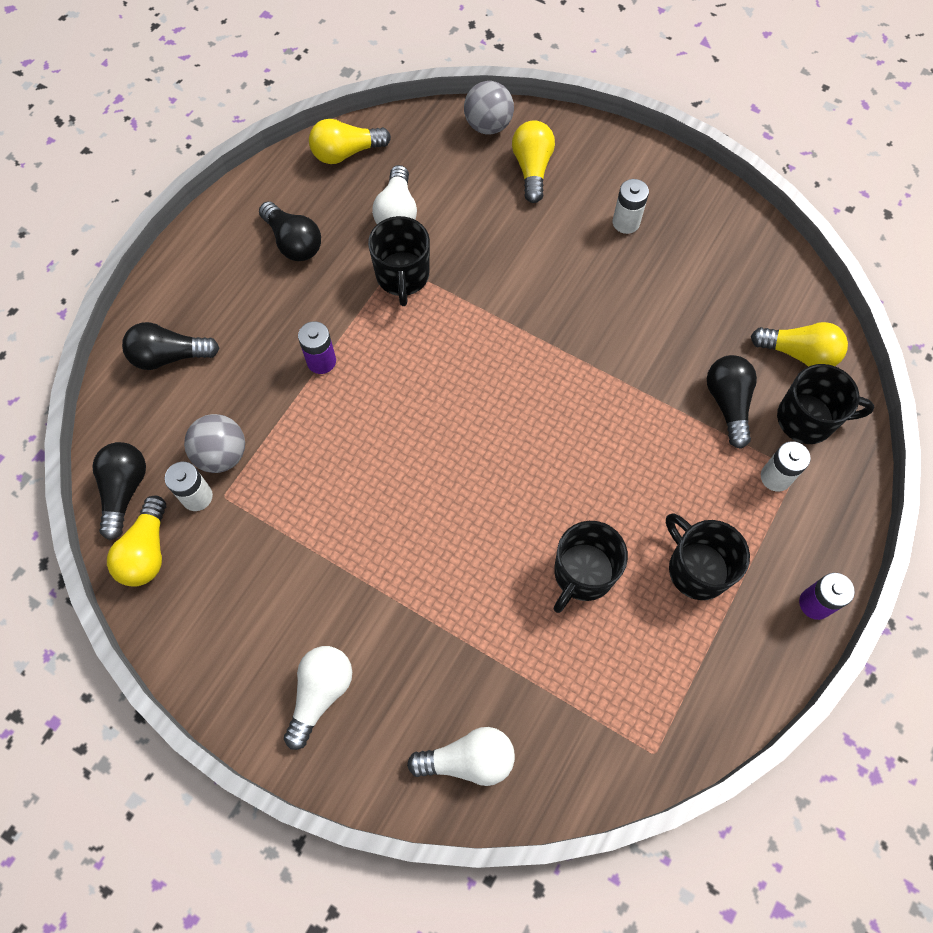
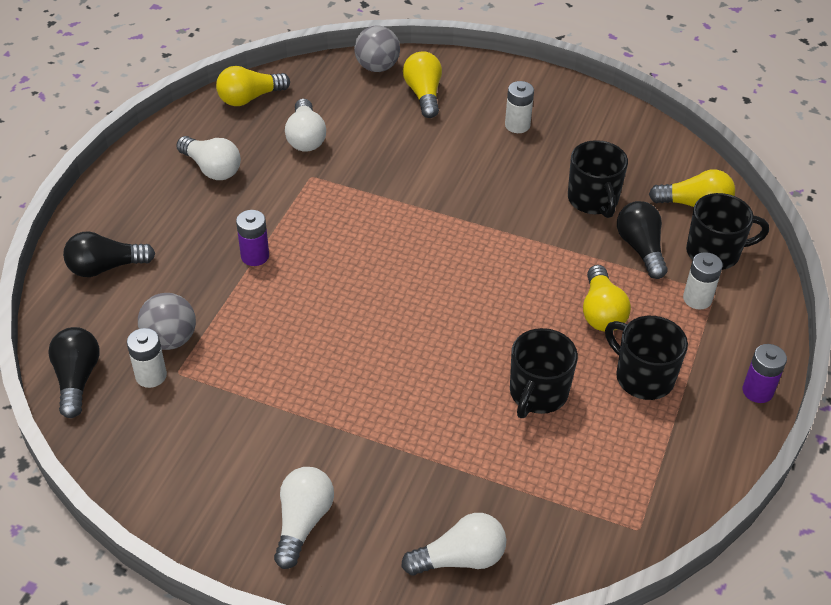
camera: 10 degrees left, 20 degrees down
yellow light bulb [107,495,166,587] -> yellow light bulb moved to [583,265,631,331]
black light bulb [259,201,321,261] -> white light bulb [176,136,241,180]
black mug [368,216,430,306] -> black mug moved to [568,140,628,218]

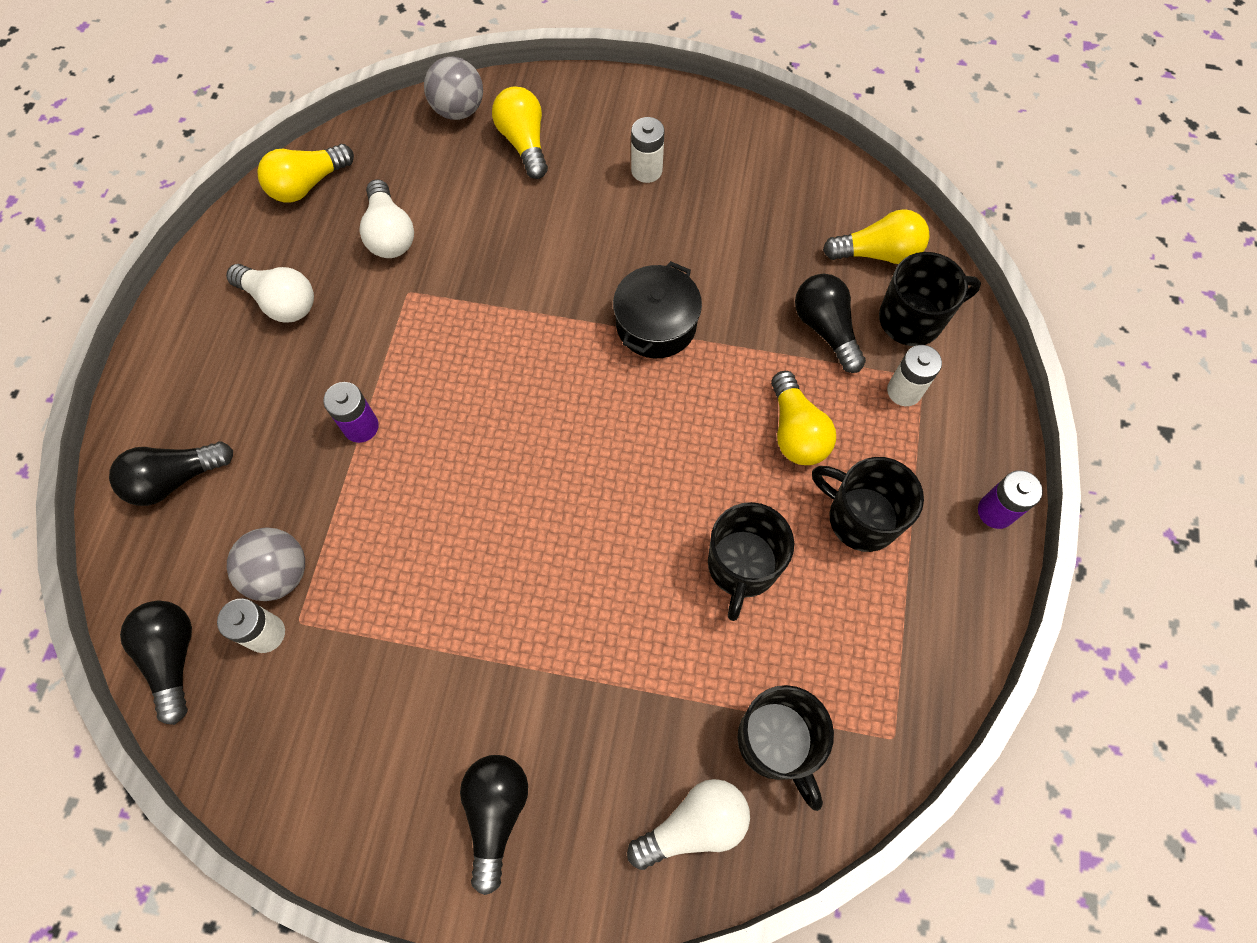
camera: 10 degrees left, 20 degrees up
white light bulb [274,467,334,569] -> black light bulb [460,755,528,895]
black mug [568,140,628,218] -> black mug moved to [737,685,834,811]
none -> black pot [613,261,702,358]

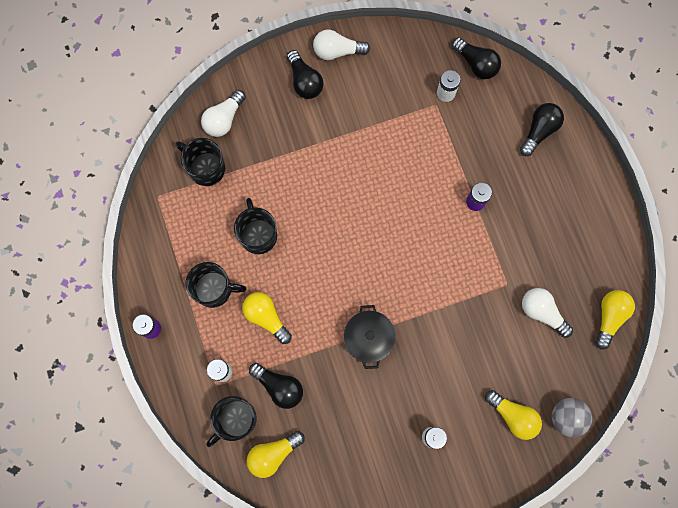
camera: 150 degrees right, 10 degrees up
white light bulb [226,264,314,323] -> white light bulb moved to [313,29,370,60]
grey ball [227,528,305,601] -> none

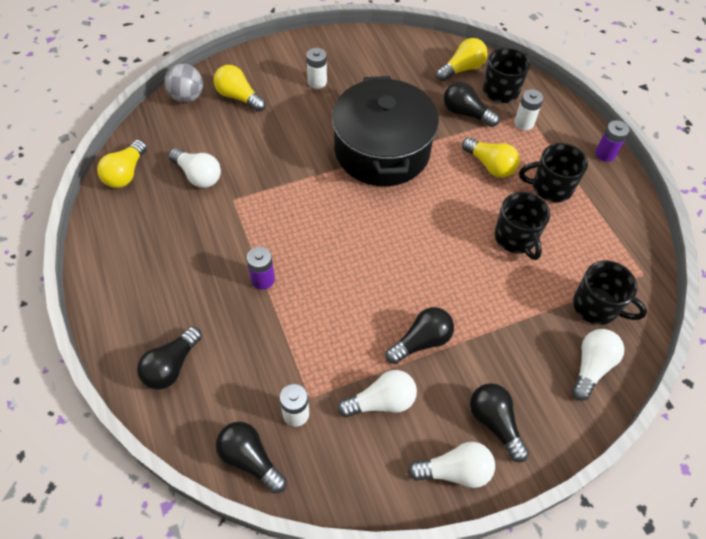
camera: 175 degrees right, 20 degrees down
black pot [344,305,396,369] -> black pot [332,76,439,186], size x1.93
none -> white light bulb [338,370,417,417]
none -> black light bulb [386,307,454,364]

